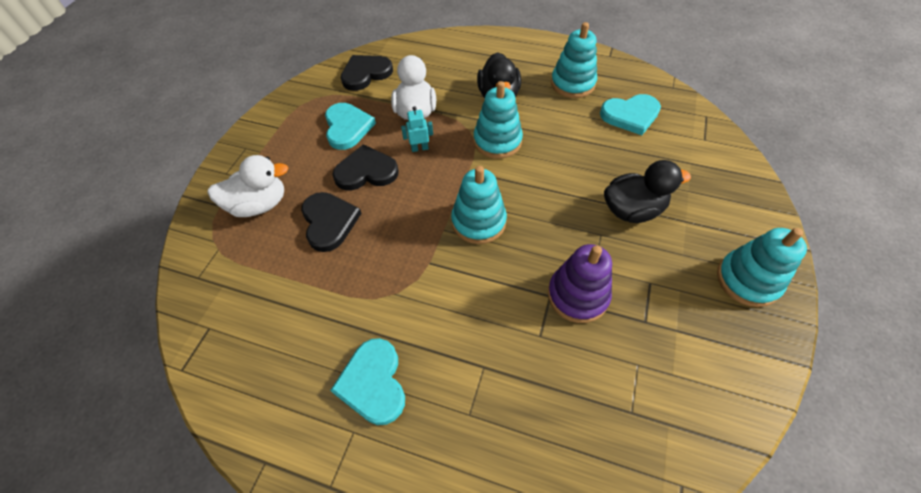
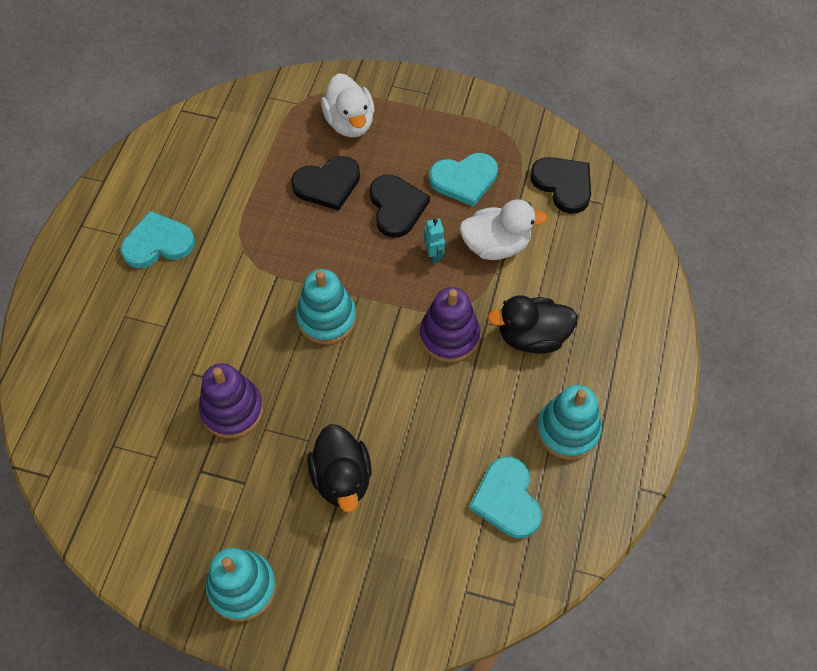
camera: 85 degrees right, 5 degrees up
turquoise stacking toy [474,81,523,159] -> purple stacking toy [420,287,480,362]

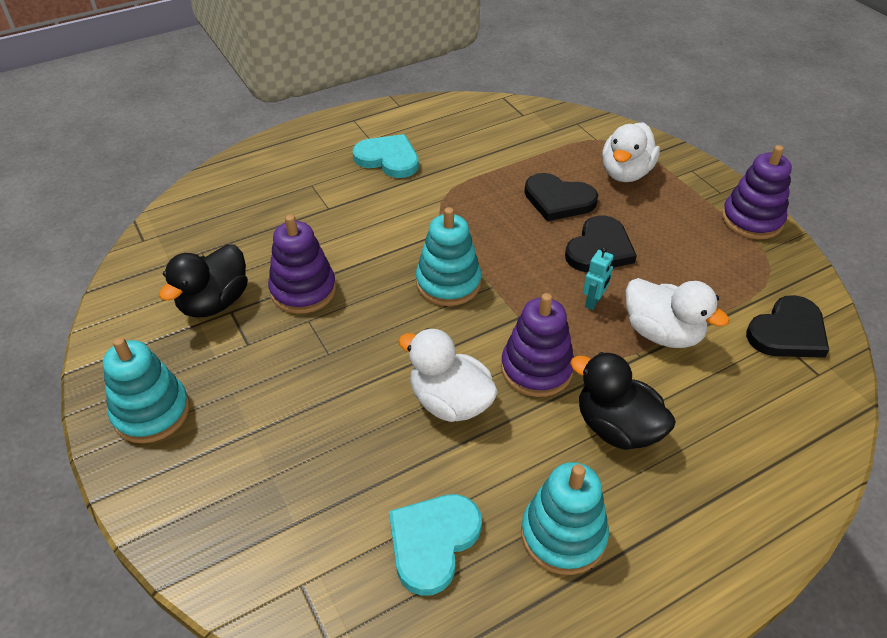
camera: 45 degrees right, 15 degrees down
black duck [307,424,372,512] -> black duck moved to [159,244,248,318]
turquoise heart [429,153,498,207] -> none
black heart [530,157,591,214] -> black heart turned 45 degrees clockwise [746,295,829,358]
none -> white duck [398,328,498,422]
none -> purple stacking toy [722,145,792,239]

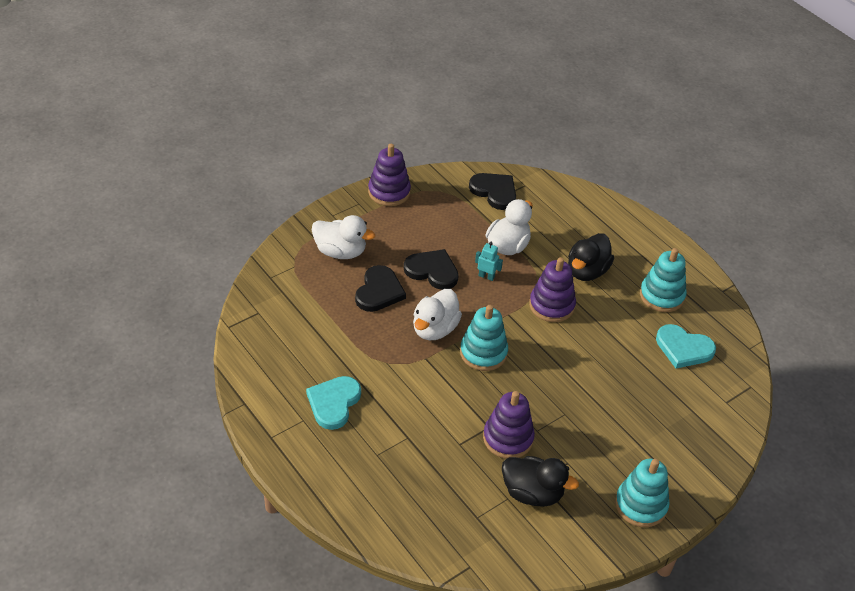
camera: 100 degrees left, 0 degrees up
white duck [398,328,498,422] -> white duck moved to [413,289,462,340]

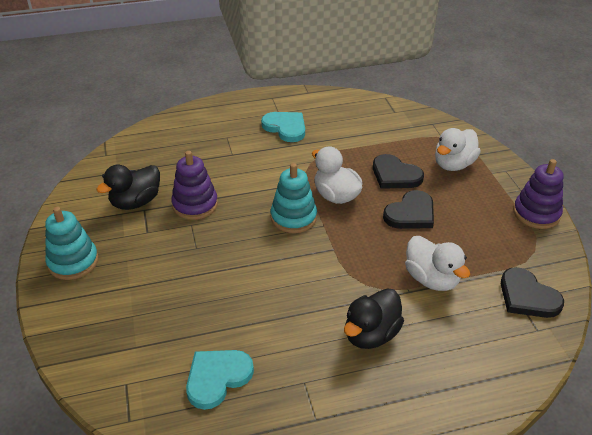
camera: 115 degrees right, 5 degrees down
black heart [469,173,516,210] -> black heart turned 75 degrees clockwise [501,267,564,318]
turquoise robot [475,242,503,281] -> none
purple stacking toy [529,257,576,322] -> none
black duck [568,233,614,281] -> black duck turned 105 degrees counterclockwise [344,288,404,349]
turquoise stacking toy [640,248,687,312] -> none

